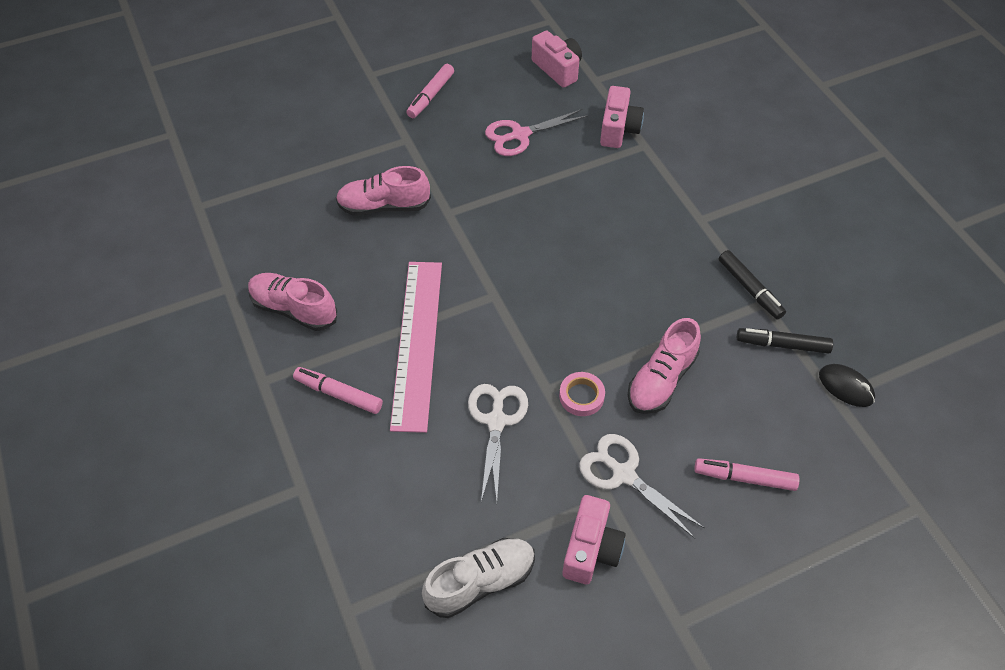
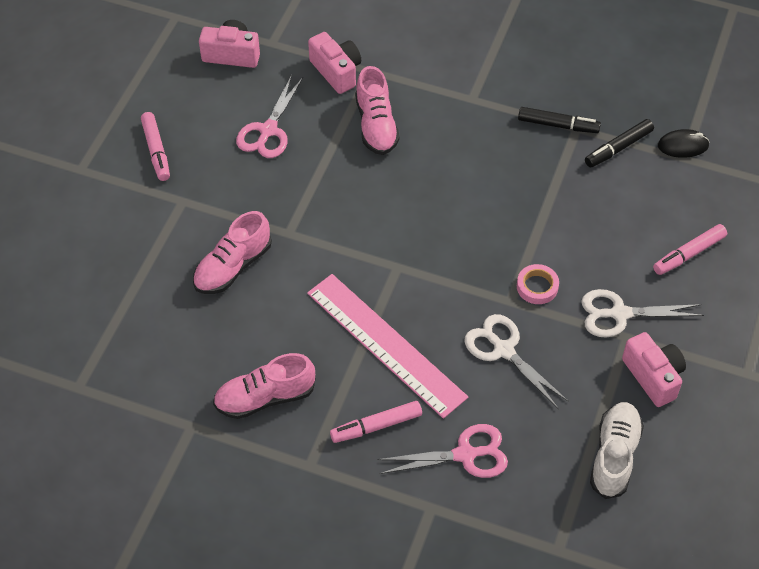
camera: 45 degrees left, 0 degrees up
pink shoe [628,318,701,414] -> pink shoe moved to [355,66,399,155]
none -> pink scissors [377,424,508,478]

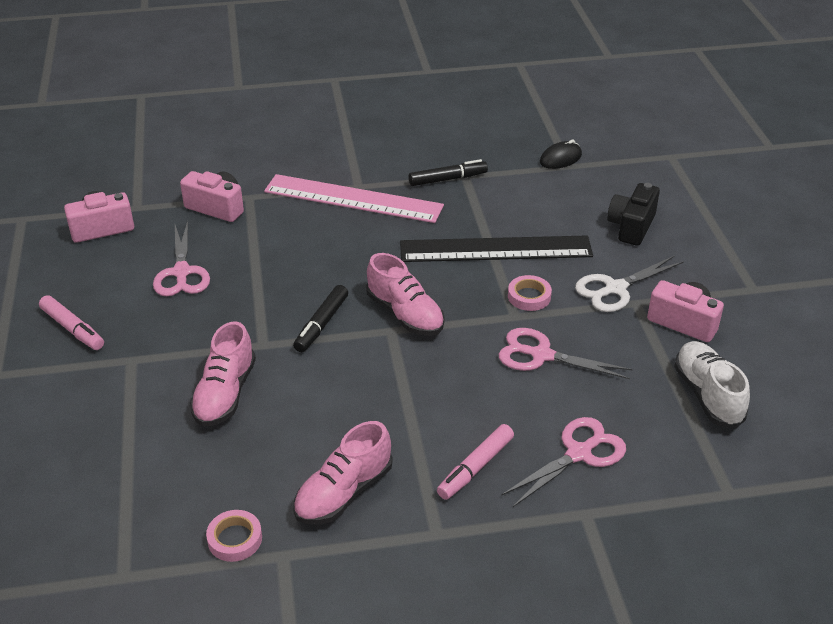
camera: 30 degrees left, 15 degrees down
pink ruler [307,274,468,419] -> pink ruler moved to [264,174,444,223]
pink shoe [355,66,399,155] -> pink shoe moved to [366,253,445,336]
white scissors [465,314,569,409] -> pink scissors [498,328,633,379]
black marker [585,119,654,168] -> black marker moved to [293,285,348,352]
pink marker [653,224,727,275] -> black camera [607,183,660,246]
none -> pink tape [206,510,262,562]
none -> black ruler [400,235,593,262]

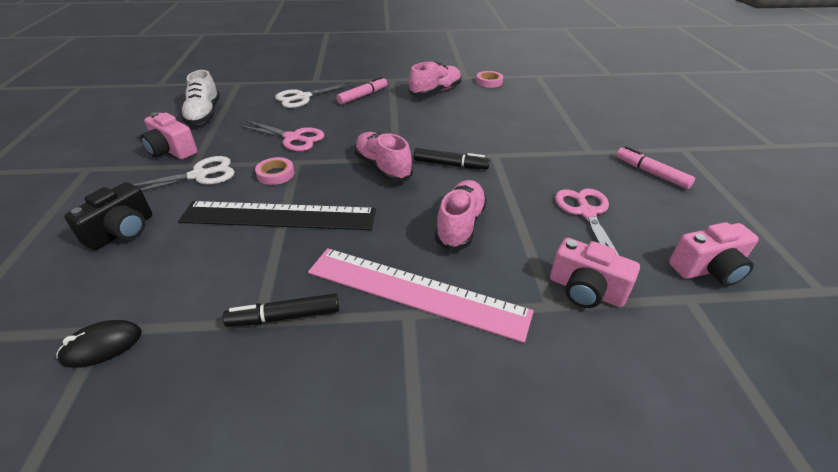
camera: 175 degrees left, 0 degrees up
pink shoe [190,321,256,427] -> pink shoe moved to [435,180,487,251]
black marker [293,285,348,352] -> black marker turned 75 degrees clockwise [414,148,490,169]
pink scissors [501,417,626,507] -> white scissors [275,82,355,108]

